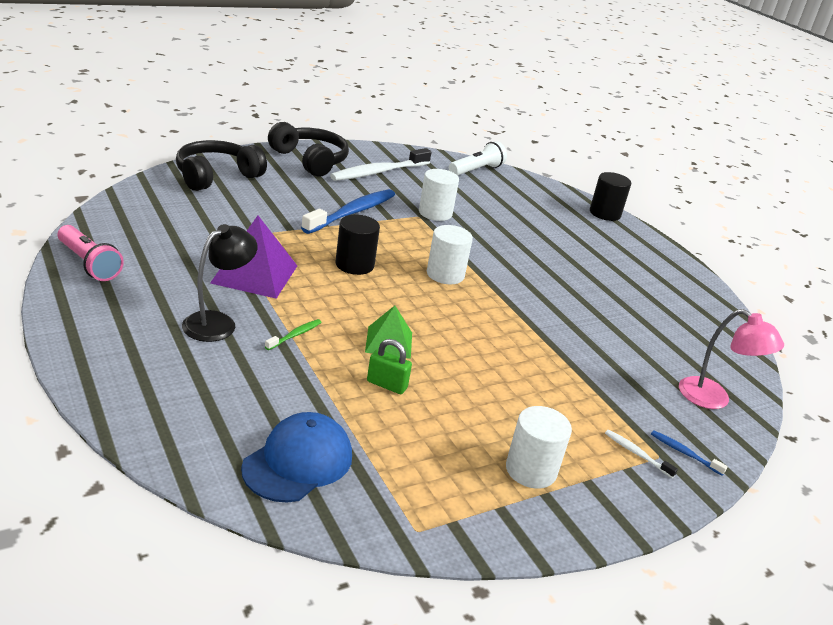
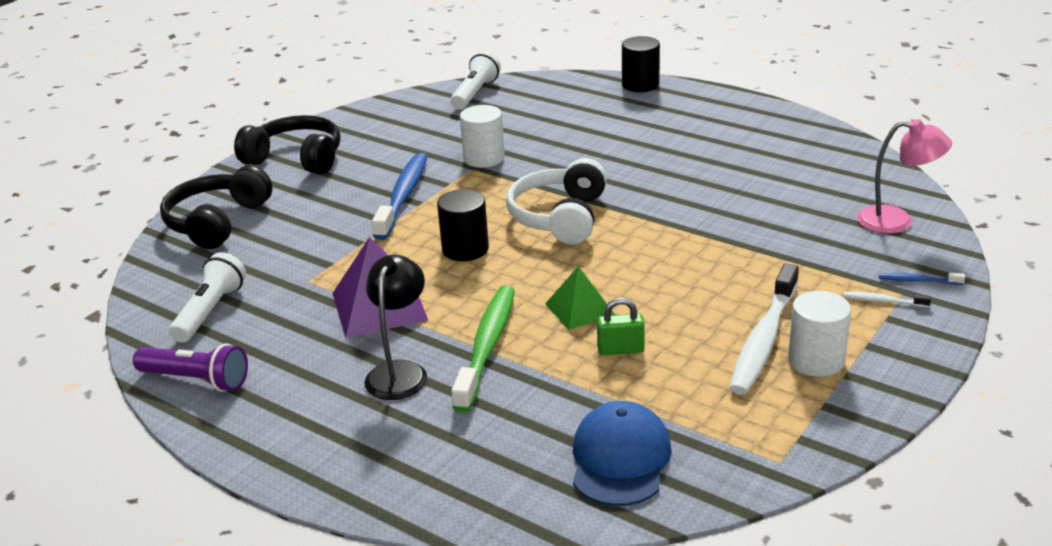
camera: 20 degrees left, 0 degrees up
pink flashlight [58,225,124,281] -> purple flashlight [133,343,248,392]
green toothbrush [265,319,322,350] -> green toothbrush [451,286,515,412], size x2.32
white toothbrush [330,148,432,181] -> white toothbrush moved to [729,263,799,395]
white cylinder [427,225,473,284] -> white headphones [506,158,607,244]
none -> white flashlight [169,252,246,343]

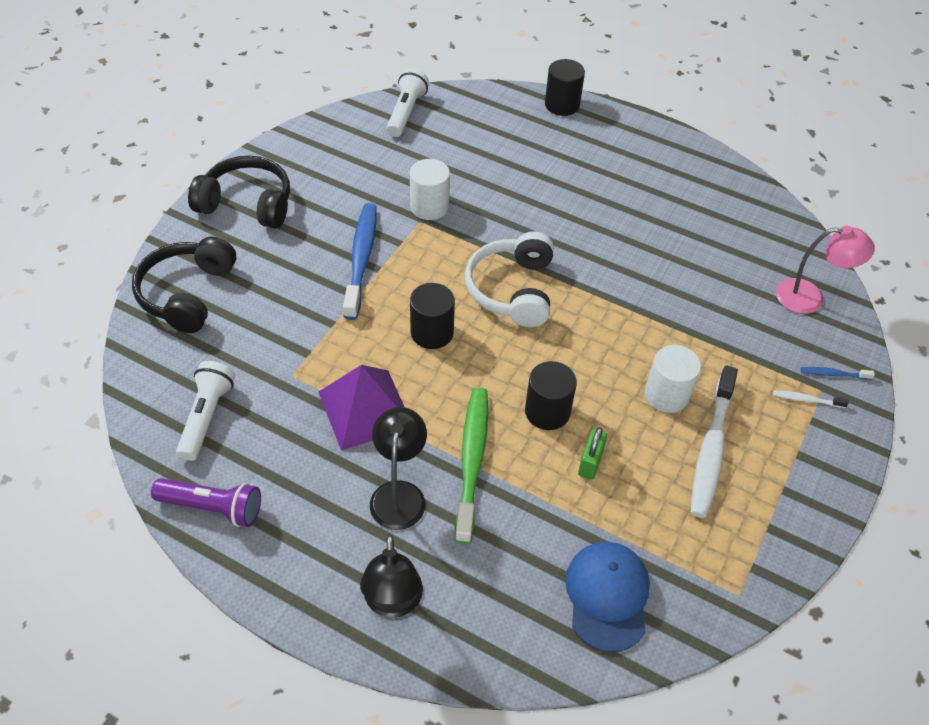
camera: 10 degrees left, 20 degrees up
green pyramid [545,266,615,330] -> black cylinder [525,361,577,430]
green padlock [597,298,645,355] -> green padlock turned 60 degrees counterclockwise [578,427,607,480]
white cylinder [788,291,851,377] -> white cylinder moved to [645,345,701,413]
none -> black lamp [360,534,423,618]

